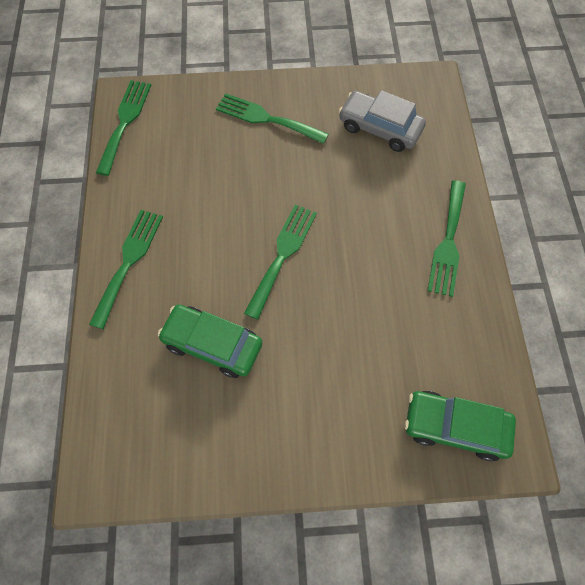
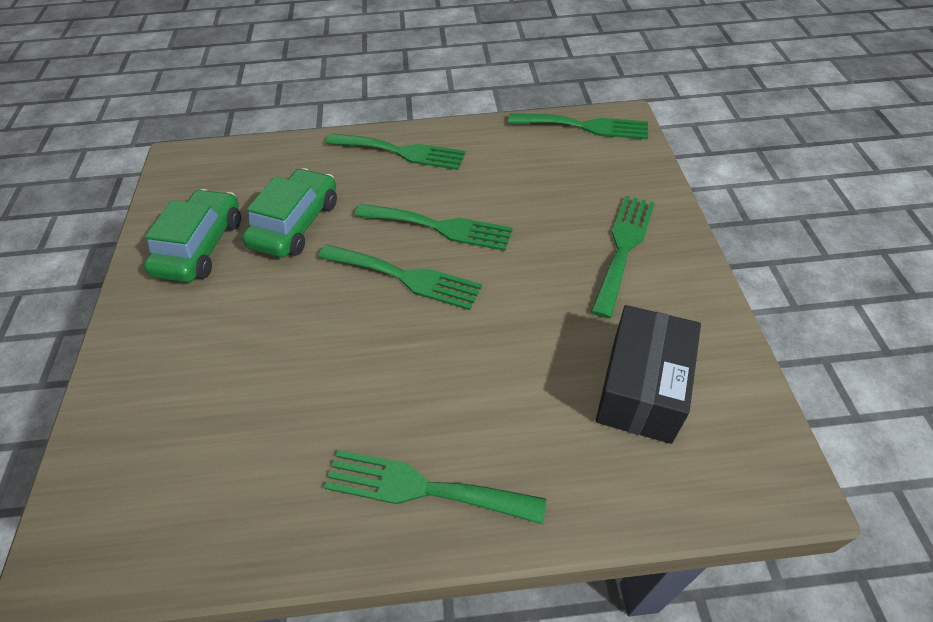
camera: 90 degrees right, 15 degrees down
grey car [339,90,426,152] -> black box [596,305,701,444]
green car [405,391,516,462] -> green car moved to [144,189,241,282]
none -> green fork [355,204,513,251]

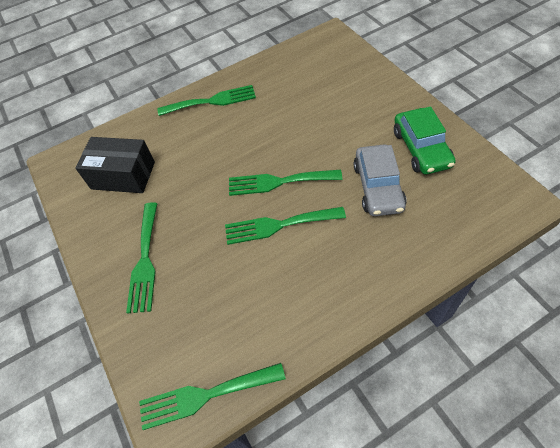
camera: 160 degrees right, 5 degrees up
green car [242,168,337,258] -> grey car [354,144,407,216]
green fork [325,133,466,170] -> none
black box [596,305,701,444] -> black box turned 75 degrees counterclockwise [75,137,155,193]

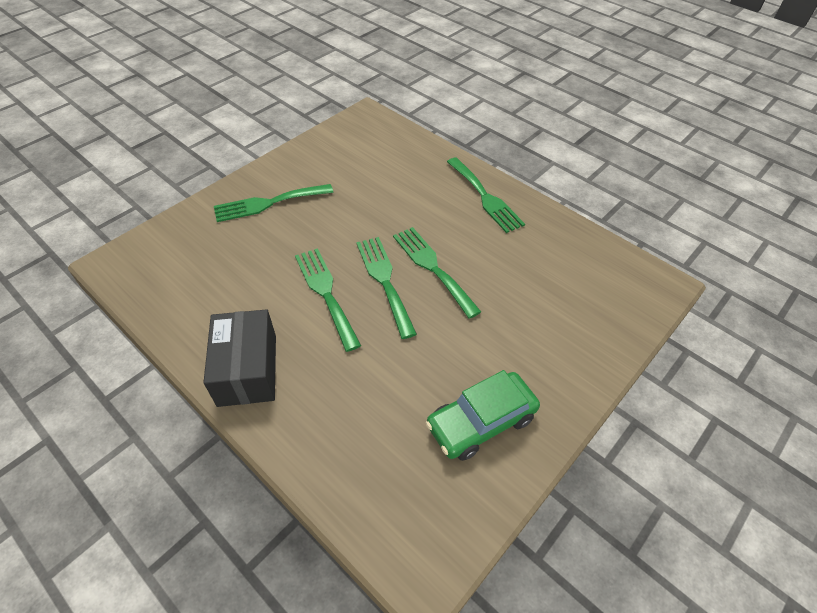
camera: 65 degrees right, 5 degrees down
black box [75,137,155,193] -> black box moved to [203,309,276,407]
green fork [139,363,286,430] -> green fork moved to [393,227,481,319]
grey car [354,144,407,216] -> none

